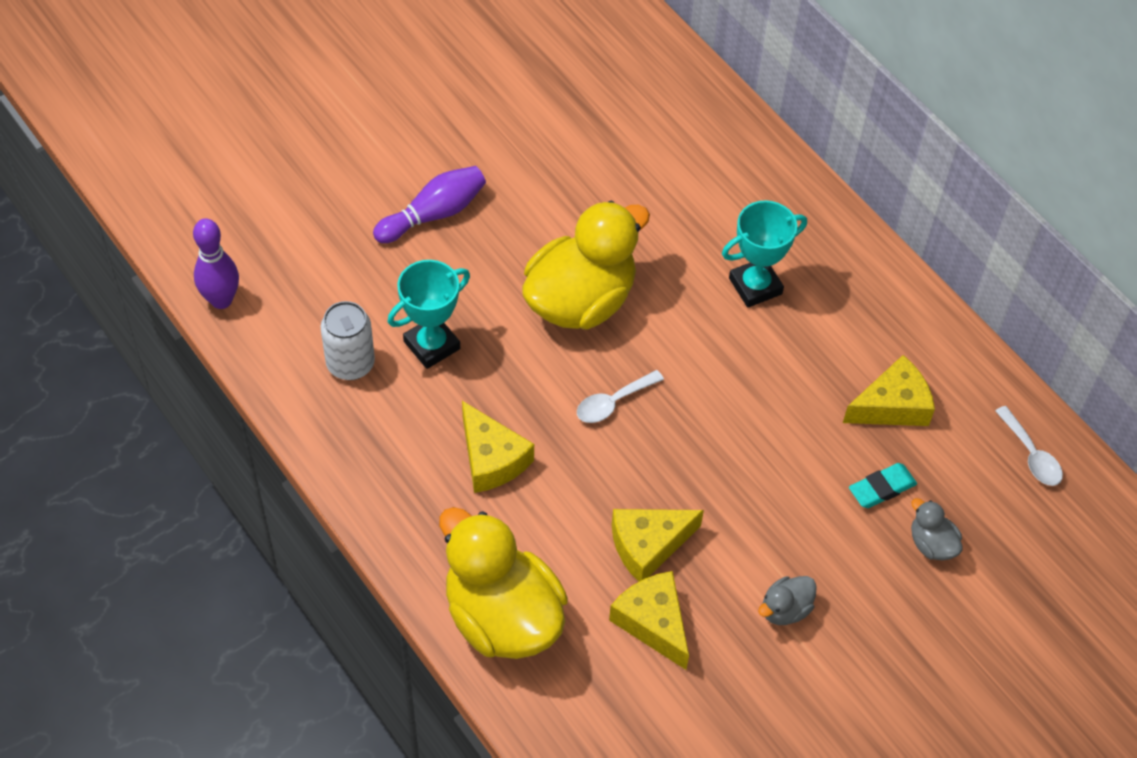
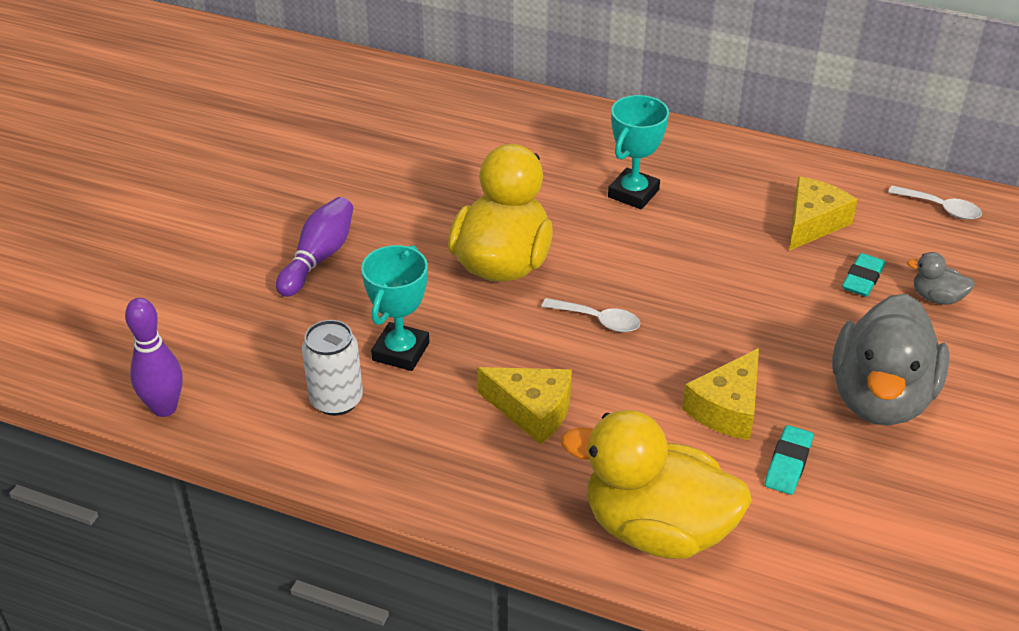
camera: 30 degrees left, 15 degrees down
white spoon [577,370,664,423] -> white spoon turned 90 degrees counterclockwise [542,298,640,332]
yellow cheese [609,571,689,670] -> turquoise eraser [765,425,813,495]
grey duck [758,576,817,625] -> grey duck [832,294,950,425], size x2.35

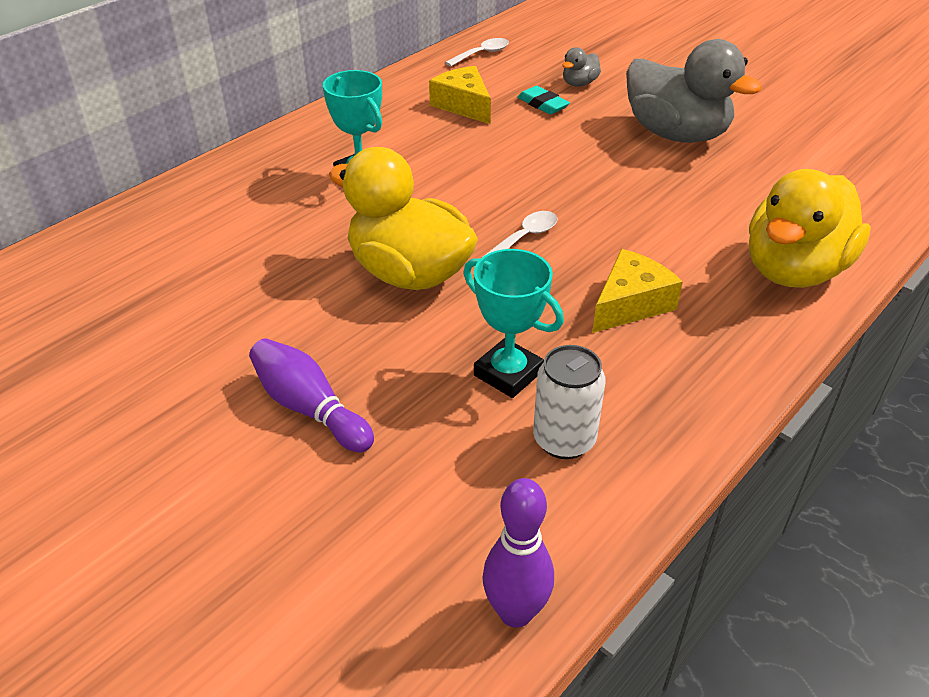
camera: 70 degrees left, 0 degrees up
yellow cheese [682,348,759,440] -> none
turquoise eraser [765,425,813,495] -> none

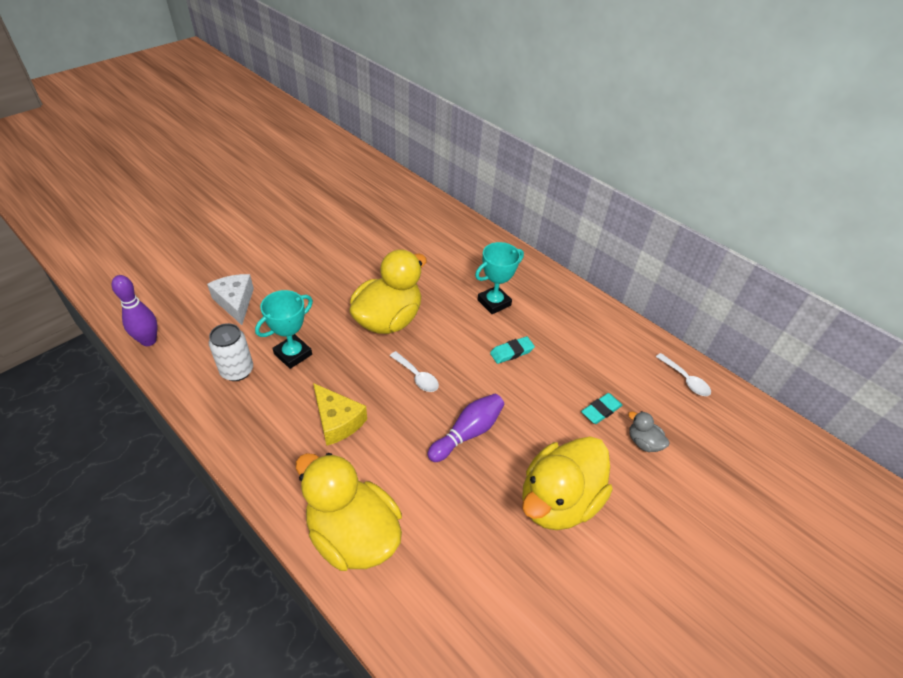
camera: 90 degrees right, 5 degrees up
purple bowling pin [249,338,374,453] -> purple bowling pin moved to [427,394,504,462]
yellow cheese [429,66,491,124] -> none
grey duck [626,39,762,143] -> yellow duck [522,436,612,530]
none -> white cheese [207,274,254,325]
none -> turquoise eraser [490,336,535,364]

